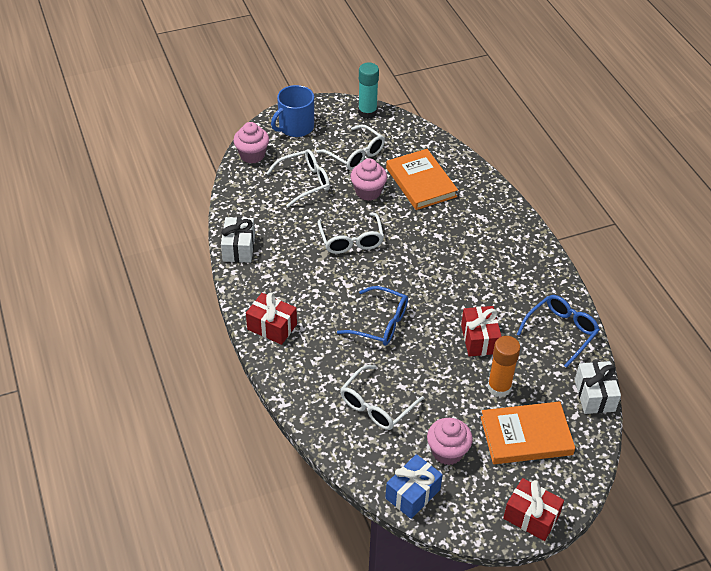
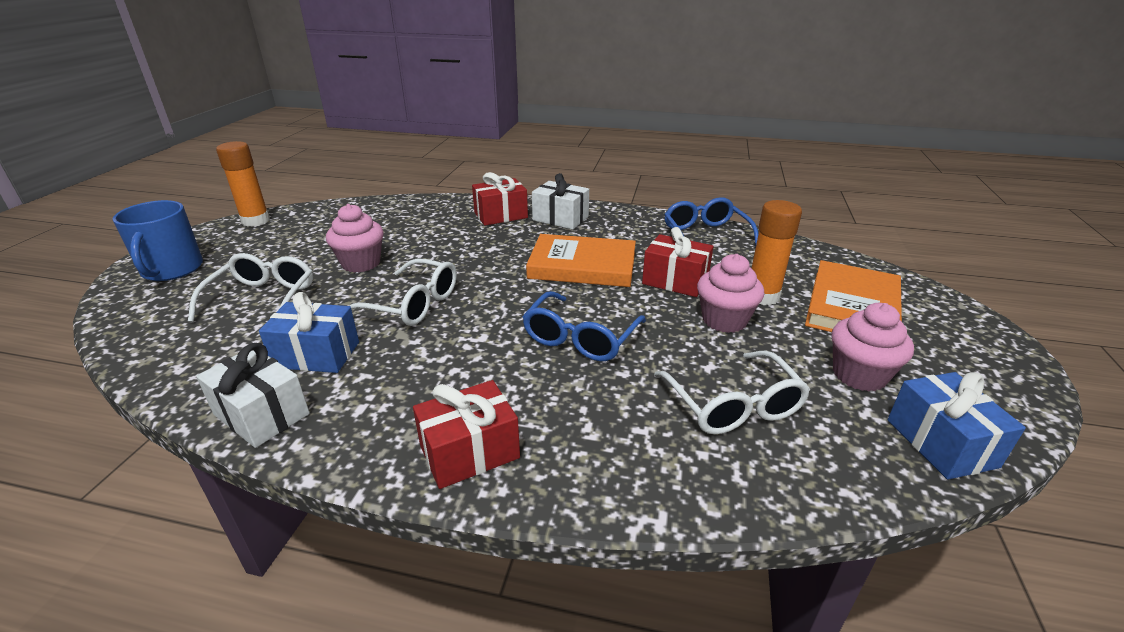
camera: 55 degrees left, 15 degrees down
pink cupcake [233,122,269,163] -> pink cupcake moved to [697,254,764,333]
white glasses [316,124,385,170] -> none
blue glasses [337,286,408,346] -> blue glasses turned 150 degrees clockwise [523,291,646,361]
turquoise glue stick [358,63,379,119] -> orange glue stick [216,141,270,227]
orange book [386,149,458,210] -> orange book moved to [526,234,636,287]
red gift [503,478,564,541] -> red gift moved to [472,172,528,226]
white gift [575,361,621,414] -> white gift moved to [532,173,589,230]
none -> blue gift [259,292,359,373]

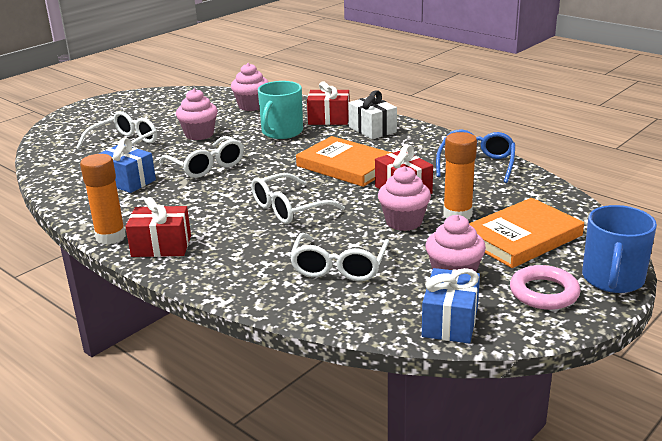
camera: 30 degrees right, 5 degrees down
blue mug [113,200,203,281] -> blue mug moved to [582,205,657,293]
white gift [196,343,310,448] -> none
orange glue stick [216,141,270,227] -> orange glue stick moved to [80,154,126,245]
blue glasses [523,291,646,361] -> white glasses [251,173,345,224]
none -> pink cupcake [231,63,268,111]
none -> turquoise mug [258,81,303,139]
none -> pink ring [510,265,580,310]

